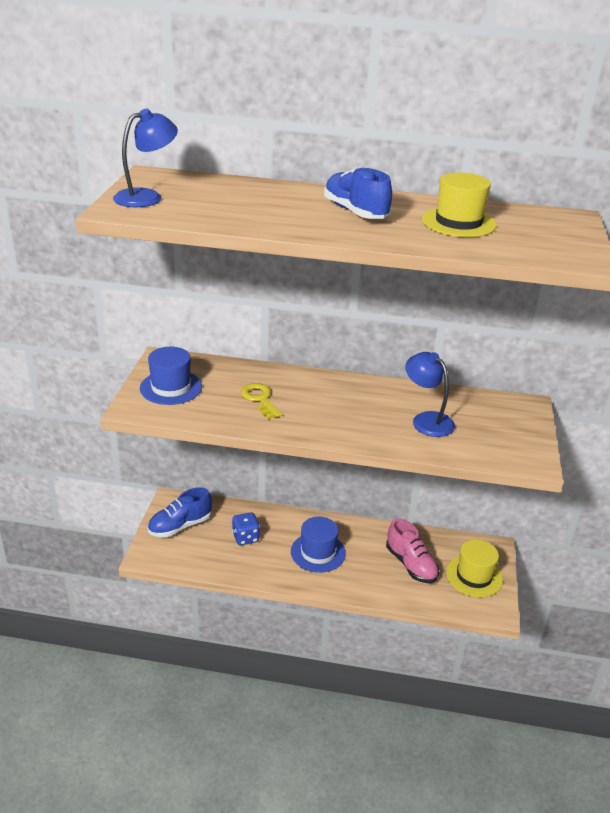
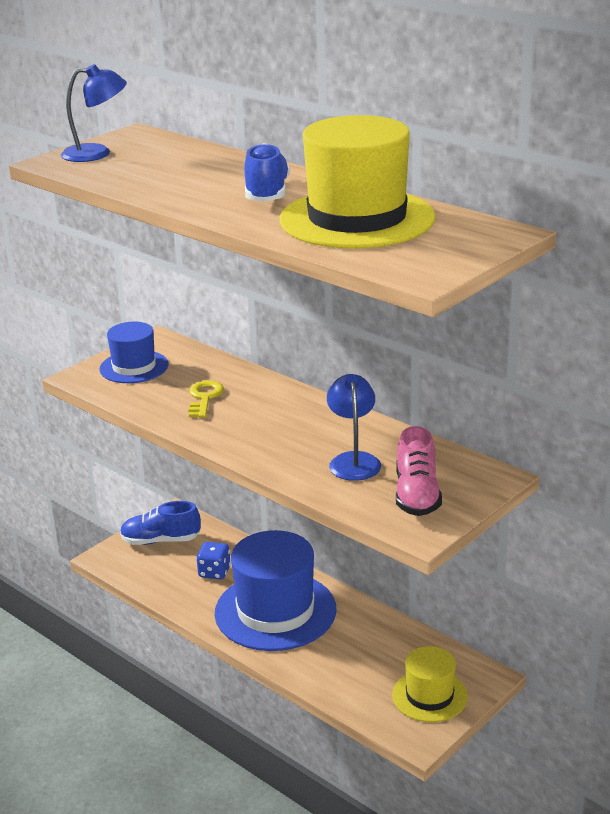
camera: 35 degrees right, 5 degrees down
blue hat [291,517,346,573] -> blue hat [215,530,337,651], size x1.78
pink shoe [386,518,439,583] -> pink shoe moved to [396,426,442,516]
yellow hat [422,172,496,237] -> yellow hat [280,115,436,249], size x1.78

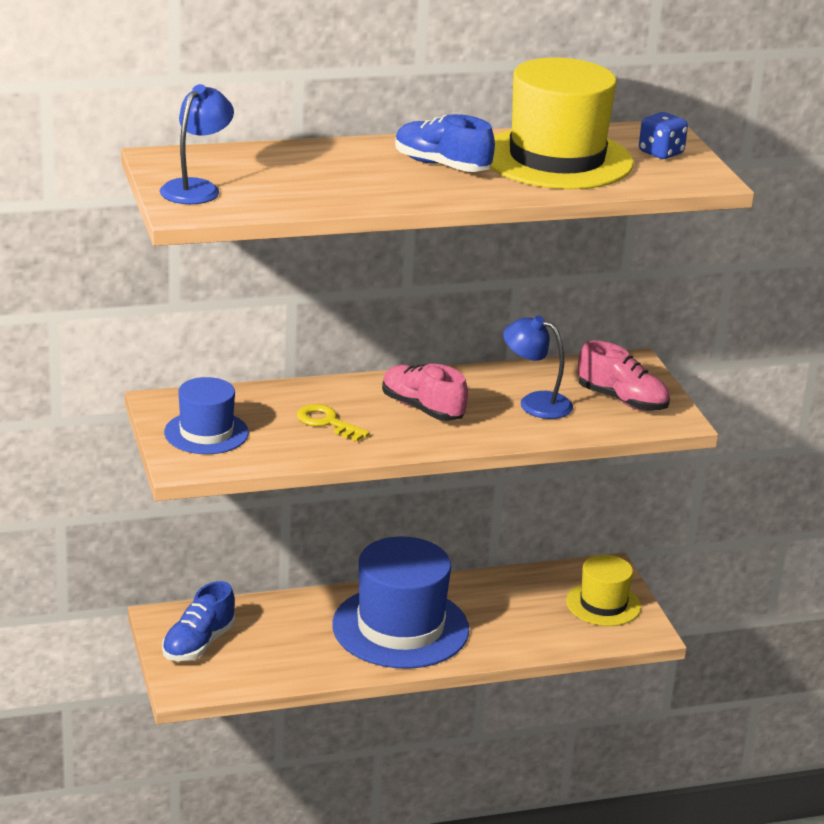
camera: 60 degrees left, 0 degrees up
blue dice [196,542,231,579] -> blue dice moved to [639,112,688,159]
none -> pink shoe [382,364,468,421]

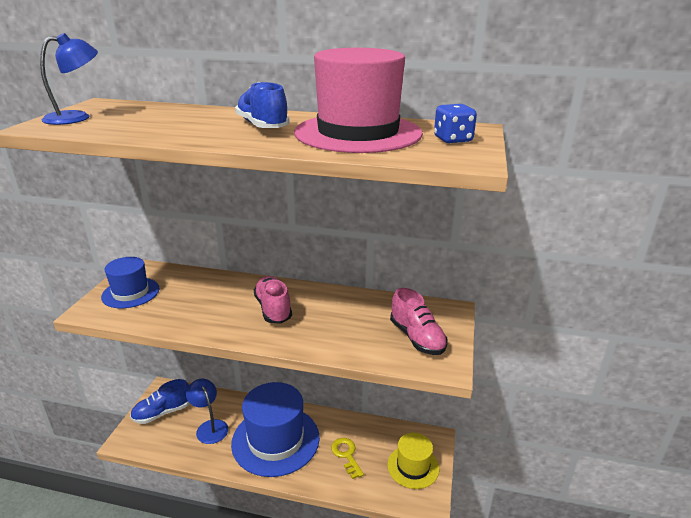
camera: 30 degrees right, 0 degrees up
yellow key [297,404,370,442] -> yellow key moved to [331,438,364,479]
yellow hat [490,57,634,189] -> pink hat [294,48,423,153]
blue lamp [503,316,573,419] -> blue lamp moved to [186,379,228,444]

